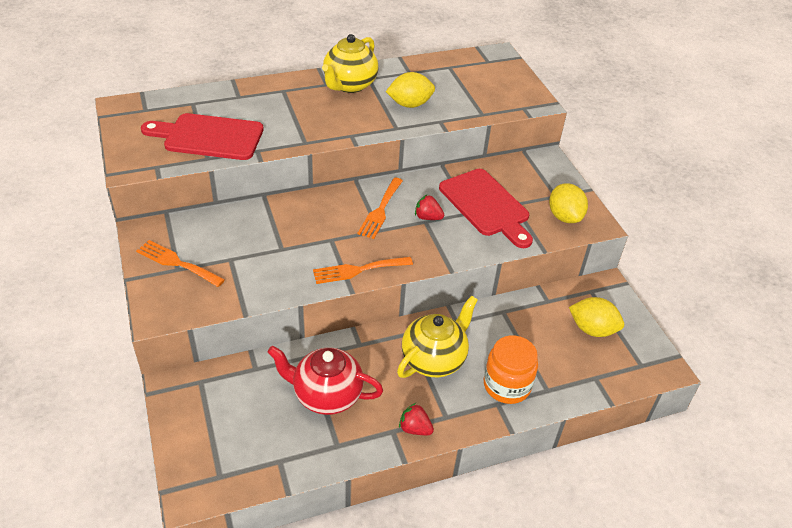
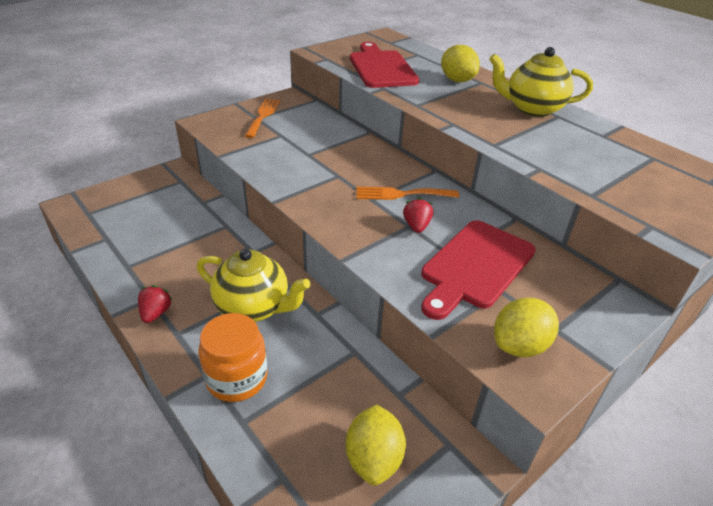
camera: 70 degrees right, 5 degrees down
red teapot [267,346,383,415] -> none
orange fork [313,257,413,284] -> none
yellow lemon [386,72,435,108] -> yellow lemon moved to [441,45,480,82]

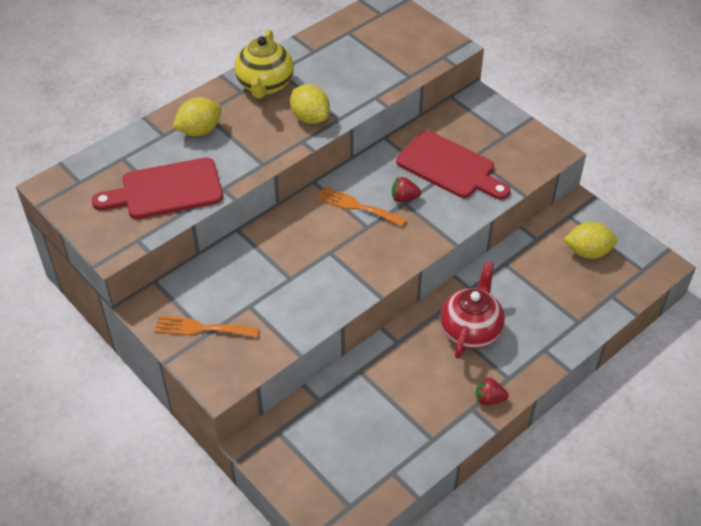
camera: 90 degrees left, 10 degrees up
yellow teapot [197,249,310,322] -> red teapot [440,261,505,359]
orange jar [198,313,267,402] -> none
orange fork [356,187,459,200] -> orange fork turned 120 degrees clockwise [317,186,407,227]
yellow lemon [494,298,559,357] -> yellow lemon moved to [290,84,330,124]

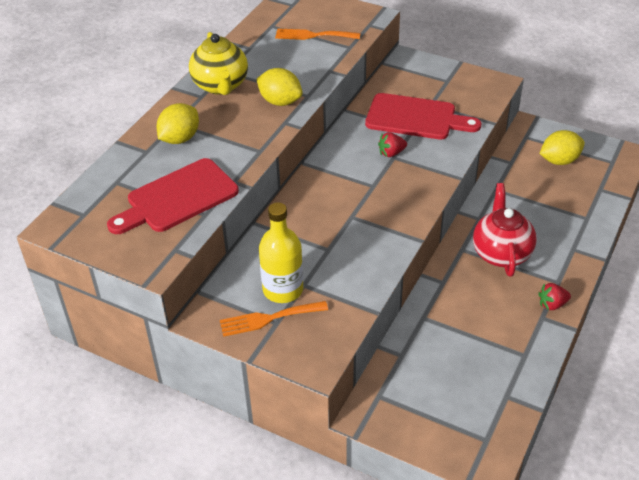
camera: 20 degrees left, 5 degrees down
orange fork [317,186,407,227] -> orange fork moved to [275,28,361,40]
none -> yellow bottle [259,202,303,303]

